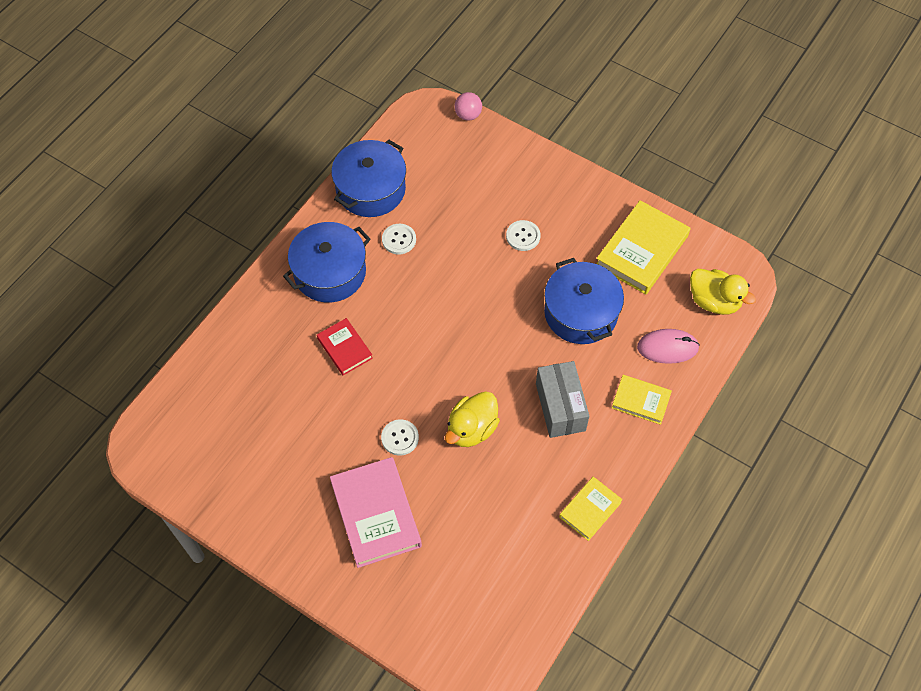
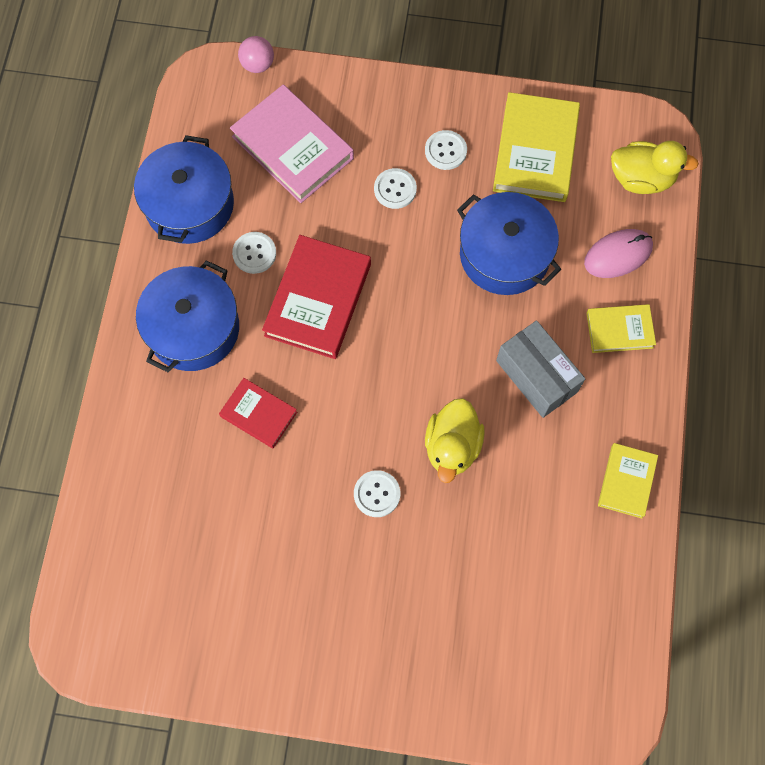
camera: 25 degrees left, 10 degrees up
pink book [330,457,422,568] -> pink book moved to [230,85,354,203]
none -> red book [262,235,371,359]
none -> white button [425,130,467,170]

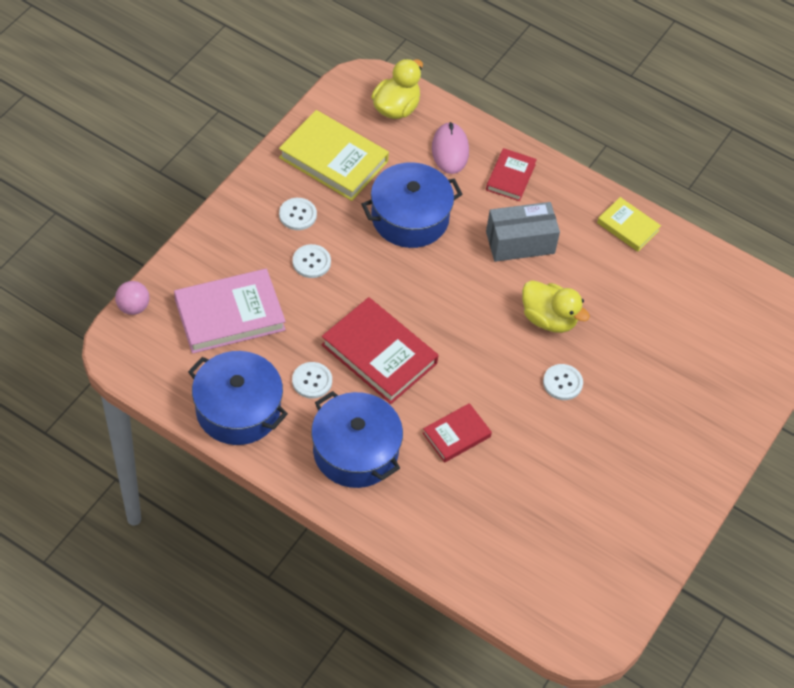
camera: 70 degrees left, 15 degrees down
yellow book [586,304,656,353] -> red book [486,148,537,201]

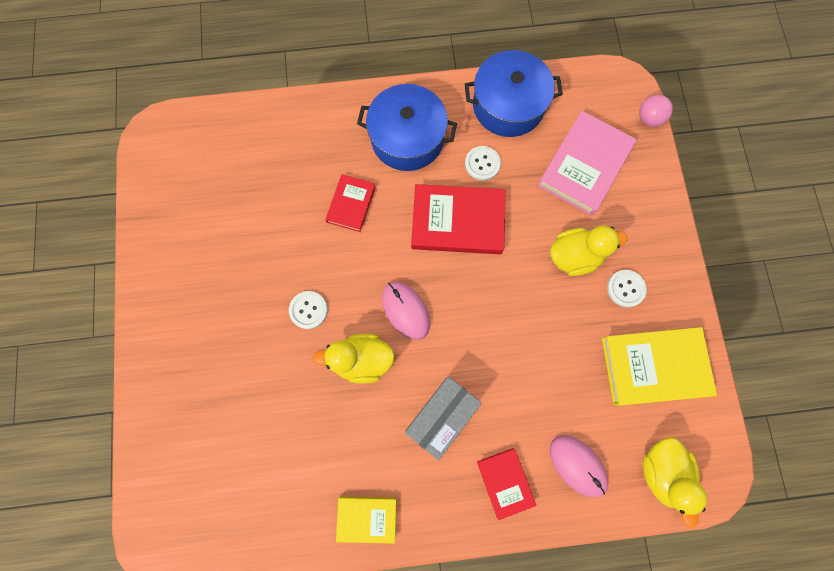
camera: 145 degrees right, 20 degrees up
white button [293,244,331,278] -> yellow duck [550,226,628,276]
blue pot [361,162,462,248] -> none
none -> pink mouse [382,282,430,340]

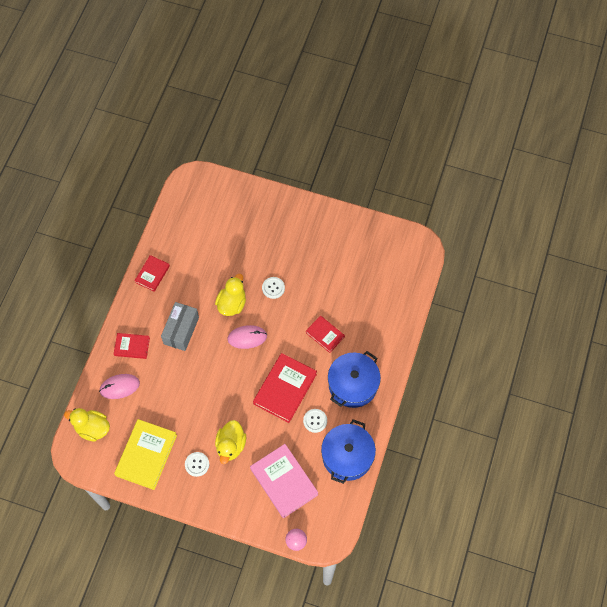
camera: 115 degrees right, 10 degrees down
yellow book [336,496,397,544] -> red book [135,255,170,292]
grey box [405,377,482,460] -> grey box turned 45 degrees clockwise [161,302,199,351]

